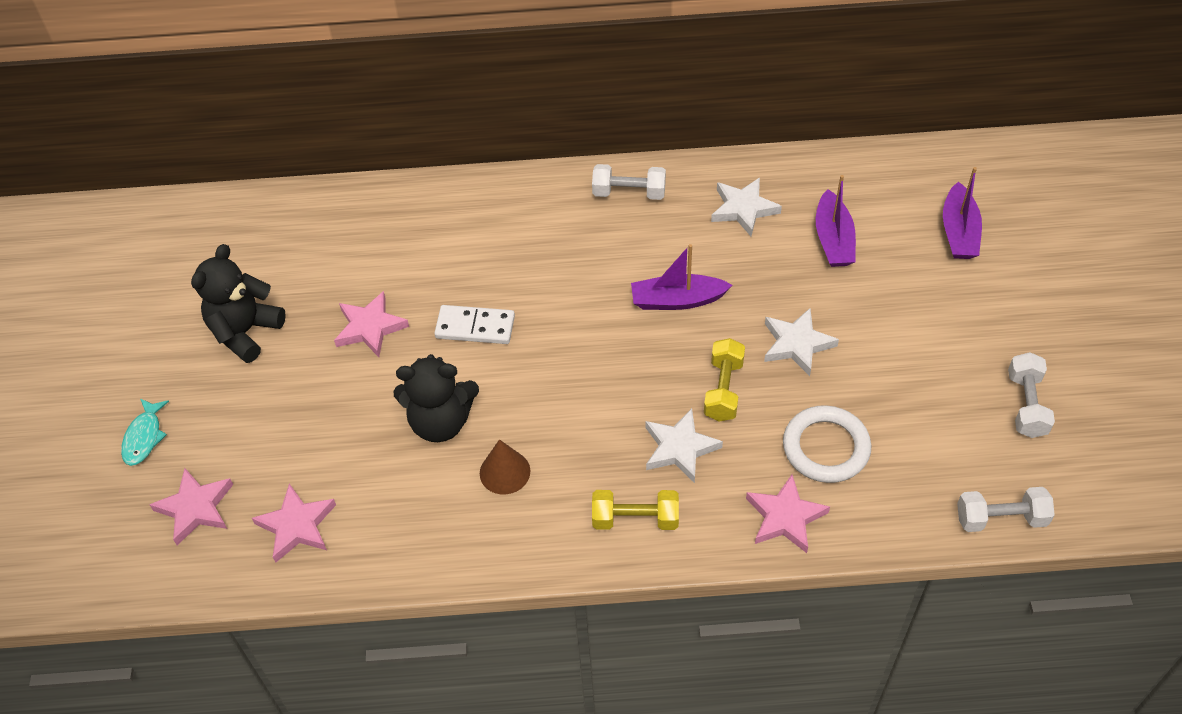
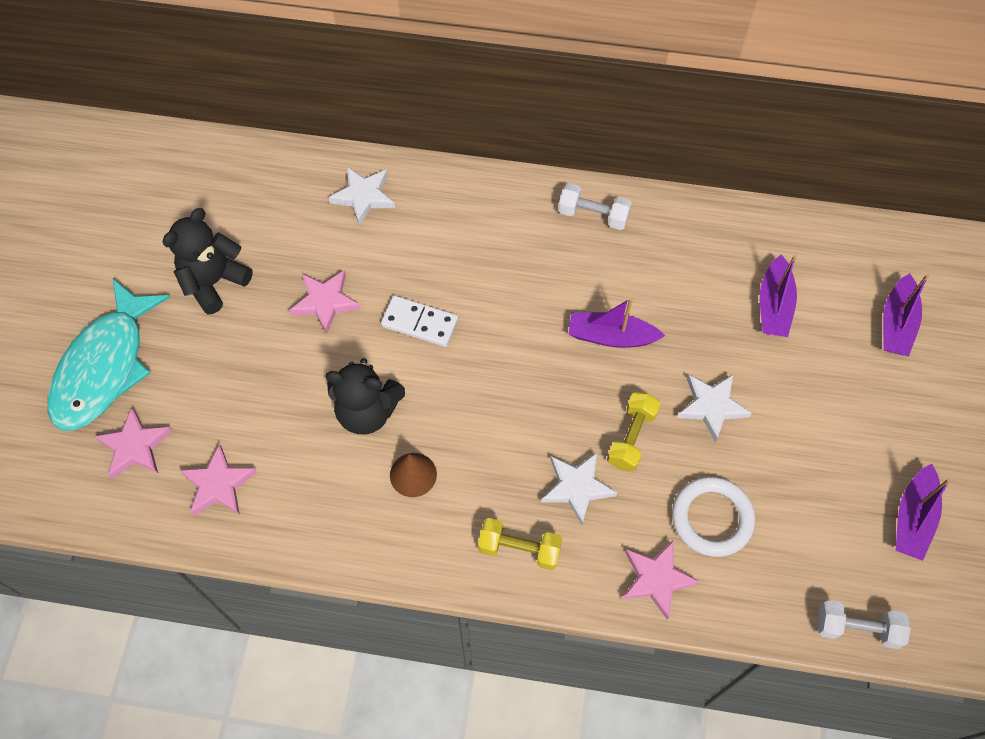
camera: 10 degrees right, 10 degrees up
turquoise fish [121,399,169,466] -> turquoise fish [48,279,170,431], size x2.35
white star [711,177,782,236] -> white star moved to [328,167,395,225]
white dumbbell [1008,352,1055,438] -> purple boat [895,464,951,561]

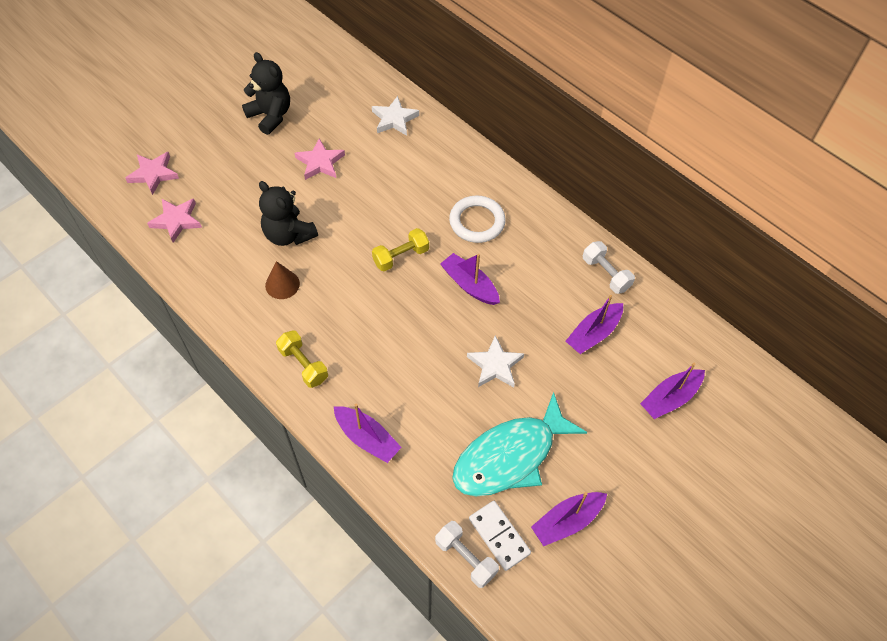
camera: 35 degrees right, 5 degrees down
turquoise fish [48,279,170,431] -> turquoise fish moved to [452,392,587,496]
black teddy bear [162,208,253,315] -> black teddy bear turned 60 degrees clockwise [242,52,290,135]
white domino [381,295,458,347] -> white domino moved to [469,501,531,571]
white star [541,452,617,525] -> none
white dumbbell [558,183,632,230] -> white dumbbell moved to [583,241,635,294]
yellow dumbbell [607,392,661,472] -> yellow dumbbell moved to [372,228,429,271]
pink star [622,541,700,620] -> purple boat [334,404,402,463]
white ring [672,477,755,557] -> white ring moved to [449,195,506,243]

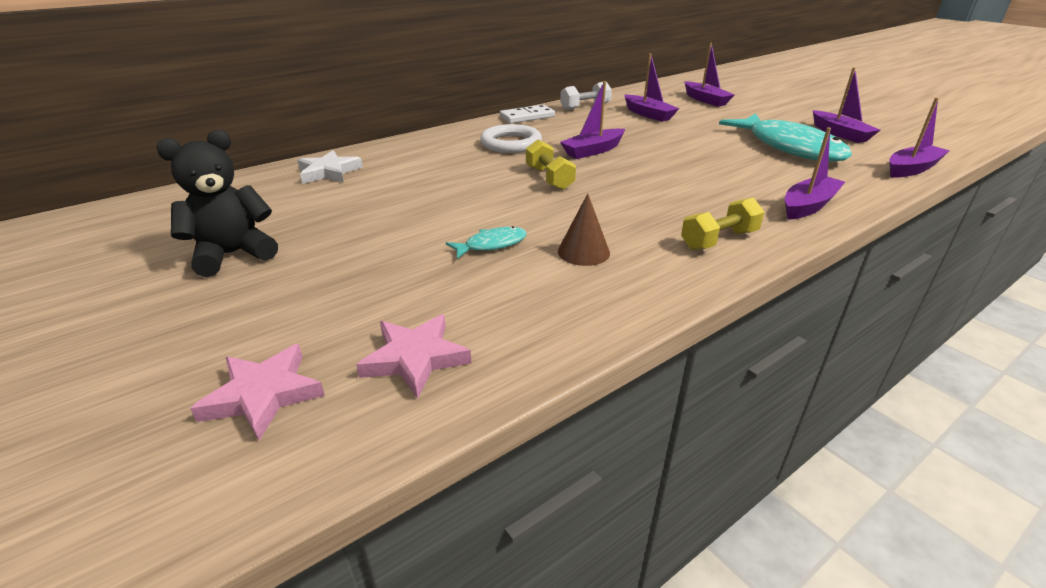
camera: 80 degrees left, 25 degrees down
black teddy bear [259,181,318,246] -> turquoise fish [446,226,527,259]
pink star [295,138,345,180] -> none
white dumbbell [435,521,499,588] -> purple boat [889,97,950,178]
white star [467,335,524,387] -> none
white domino [469,501,531,571] -> white domino moved to [500,105,555,123]

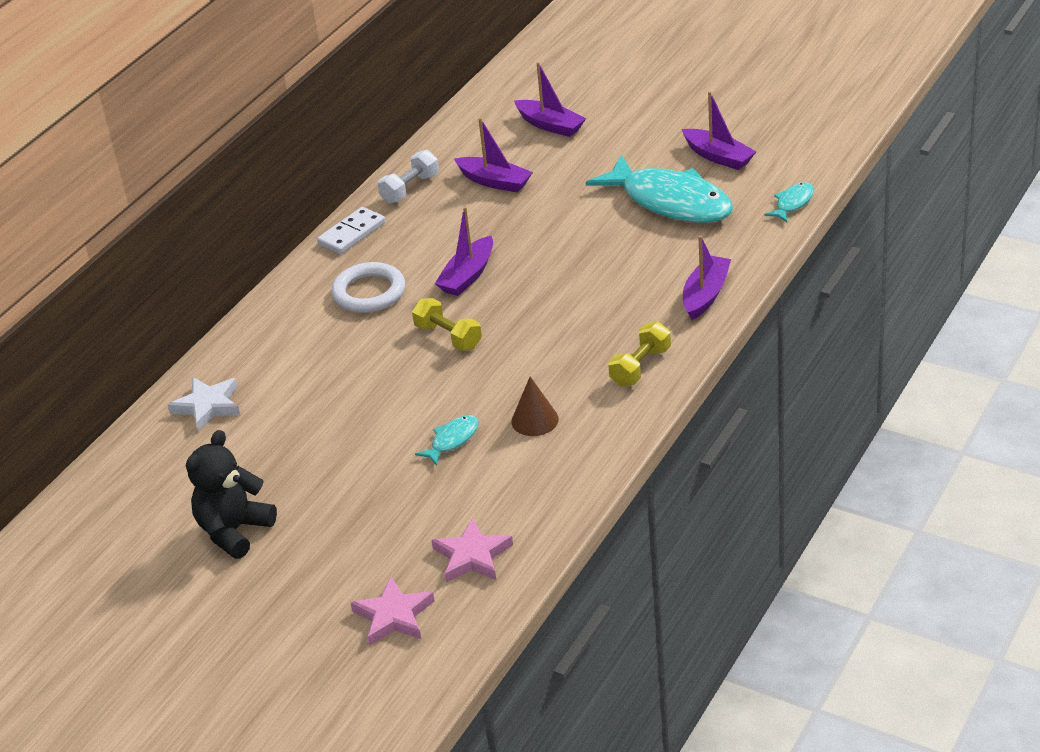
camera: 20 degrees left, 5 degrees up
purple boat [889,97,950,178] -> turquoise fish [765,182,814,222]

